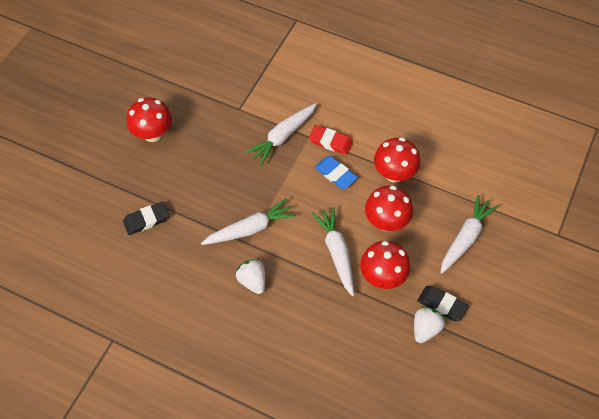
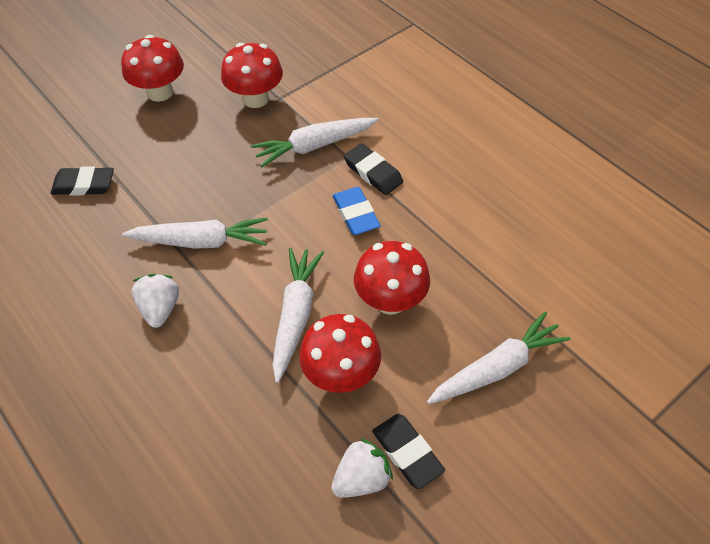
camera: 25 degrees right, 5 degrees down
red eraser [309,125,353,155] -> black eraser [344,143,403,195]
red mushroom [374,137,420,183] -> red mushroom moved to [221,43,283,108]

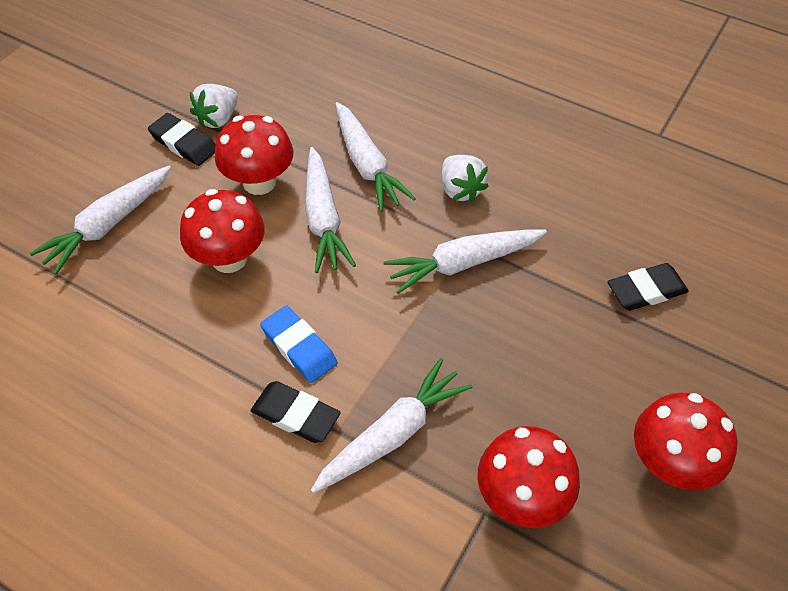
camera: 160 degrees right, 0 degrees up
none -> white carrot [335,102,416,212]

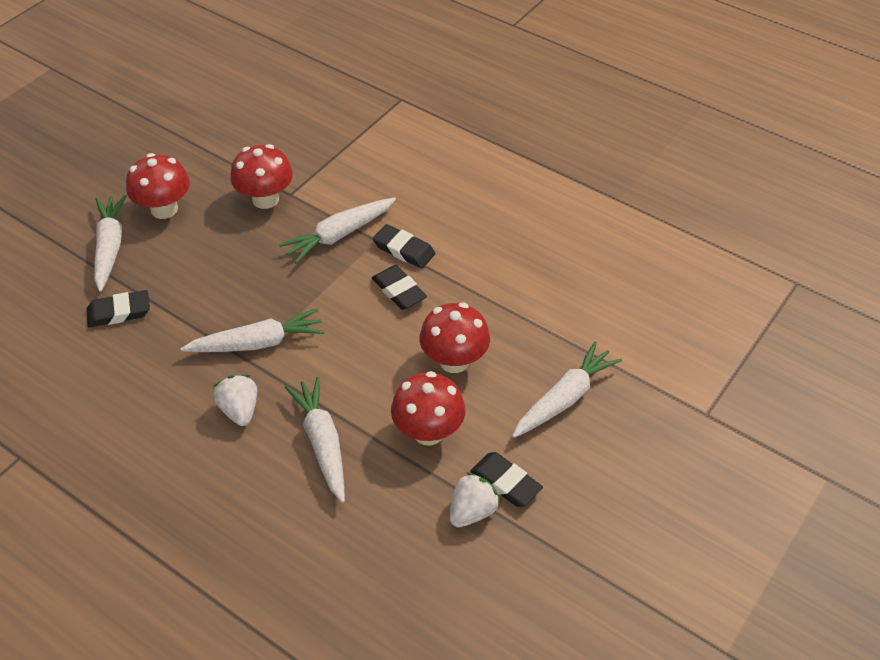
camera: 175 degrees left, 5 degrees down
blue eraser [260,305,338,383] -> black eraser [372,265,427,310]
white carrot [305,147,356,273] -> white carrot moved to [94,195,127,292]

